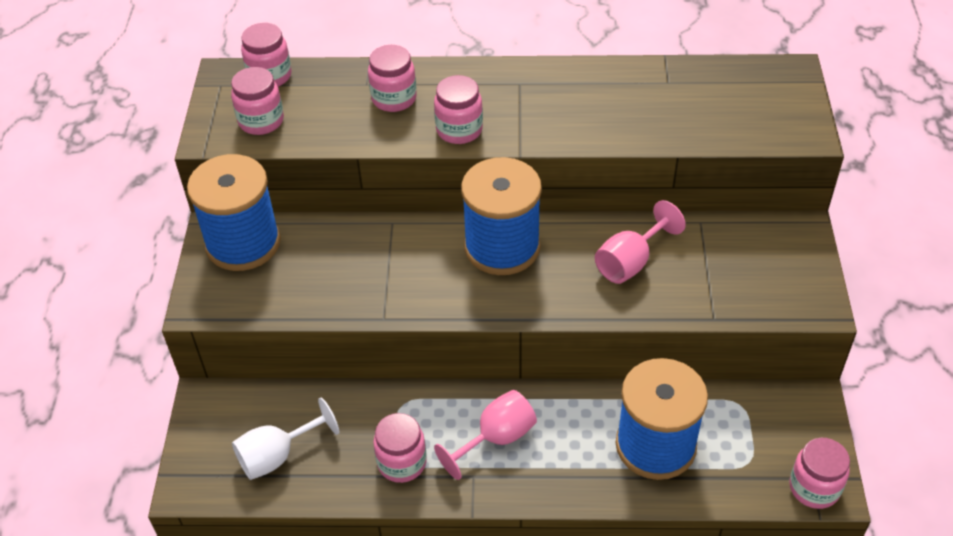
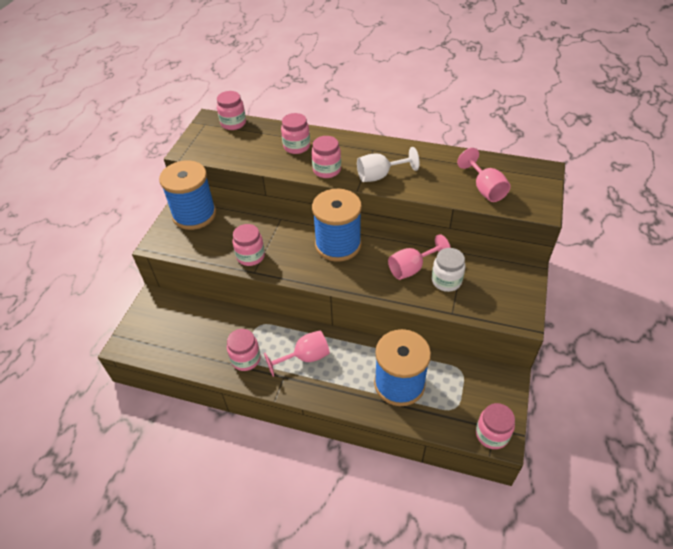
camera: 15 degrees right, 0 degrees up
pink jar [231,67,284,135] -> pink jar moved to [232,224,265,266]
white goblet [232,398,339,480] -> white goblet moved to [357,147,419,182]
none -> white jar [432,248,465,292]
none -> pink goblet [457,148,510,202]

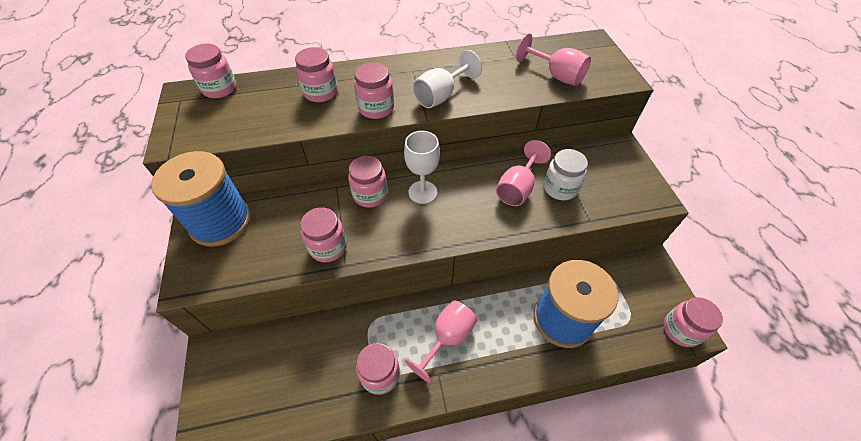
camera: 30 degrees left, 5 degrees up
blue spool [312,189,362,262] -> white goblet [404,131,440,204]
none -> pink jar [348,156,388,207]

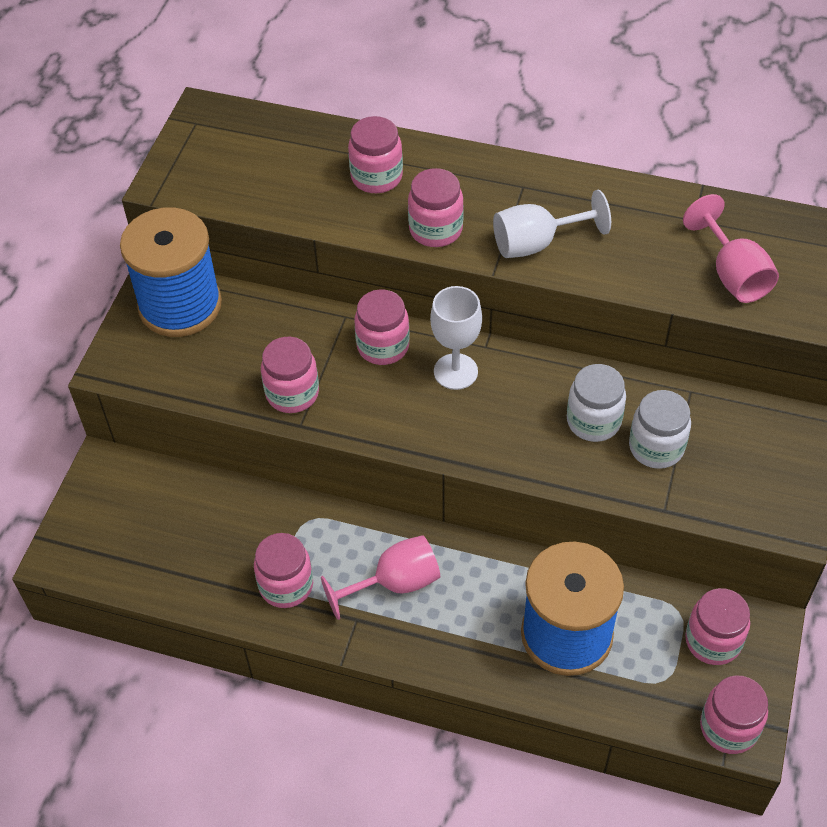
camera: 30 degrees right, 0 degrees up
pink jar [185,44,237,98] -> pink jar moved to [685,588,750,665]
pink goblet [496,140,551,206] -> white jar [567,364,626,442]

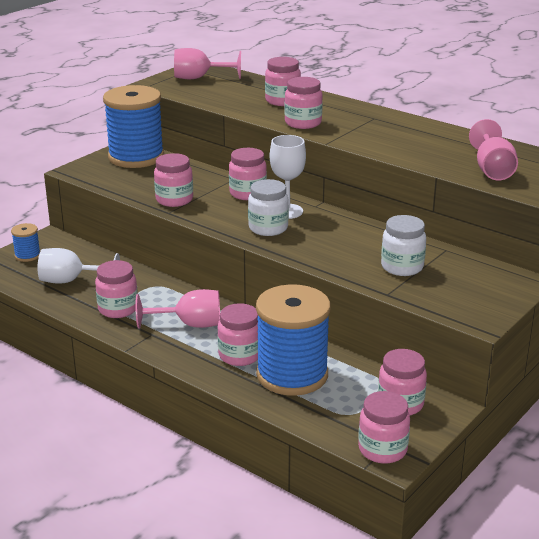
camera: 20 degrees right, 25 degrees down
white goblet [493,190,611,258] -> white goblet moved to [38,248,120,284]
white jar [567,364,626,442] -> white jar moved to [248,179,289,236]
none -> blue spool [11,223,40,262]
none -> pink goblet [174,48,241,79]
none -> pink jar [217,303,258,366]

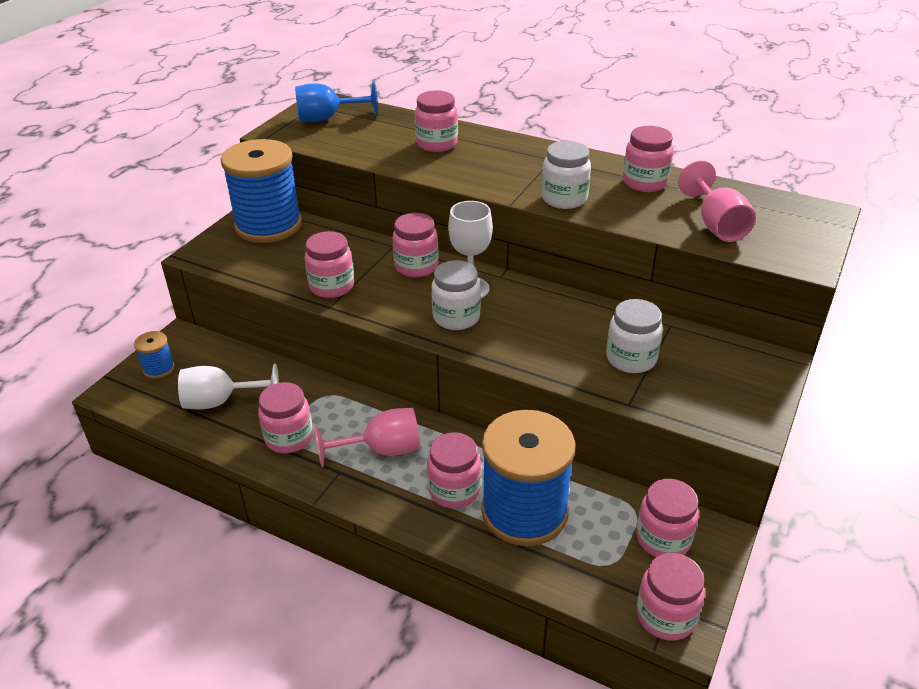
camera: 10 degrees left, 10 degrees up
pink goblet [174,48,241,79] -> blue goblet [295,82,378,122]
pink jar [285,77,323,129] -> pink jar moved to [623,126,673,192]
none -> white jar [542,141,591,209]

